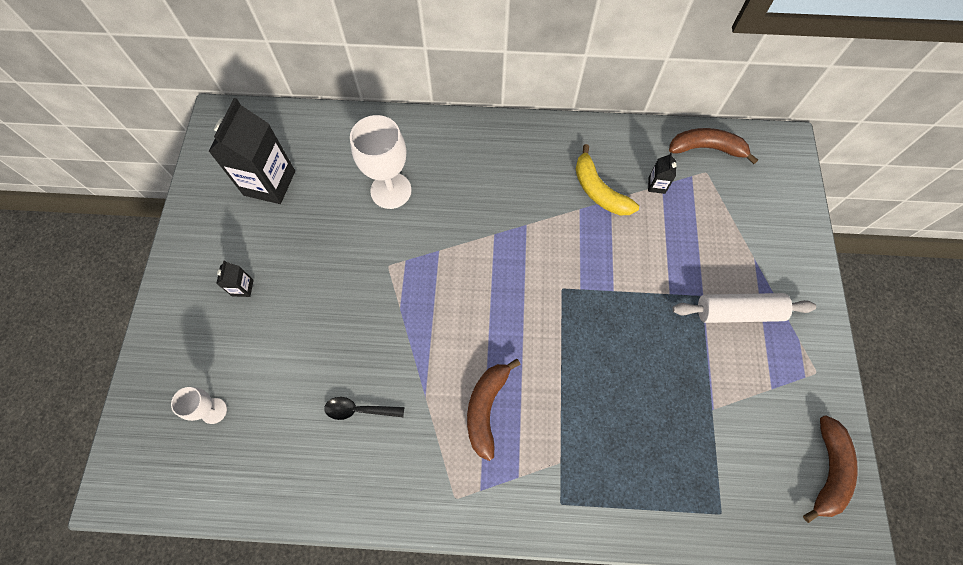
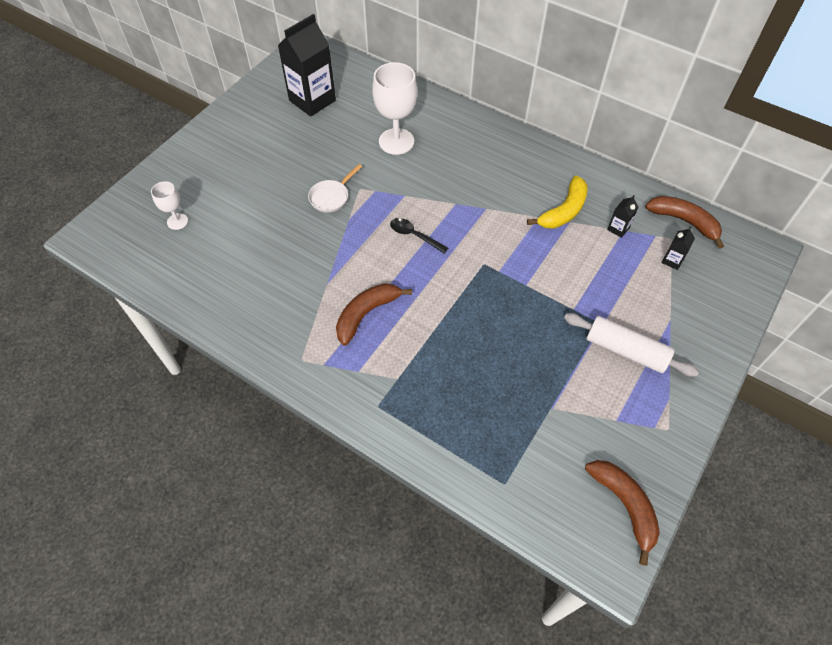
camera: 30 degrees right, 10 degrees down
black carton [216,260,254,297] -> black carton moved to [662,227,695,270]
black spoon [324,397,404,420] -> black spoon moved to [390,218,448,253]
yellow banana [575,144,639,216] -> yellow banana turned 135 degrees counterclockwise [527,176,587,229]
brown banana [803,415,858,523] -> brown banana turned 75 degrees counterclockwise [585,460,660,565]
none -> white pan [308,164,362,213]

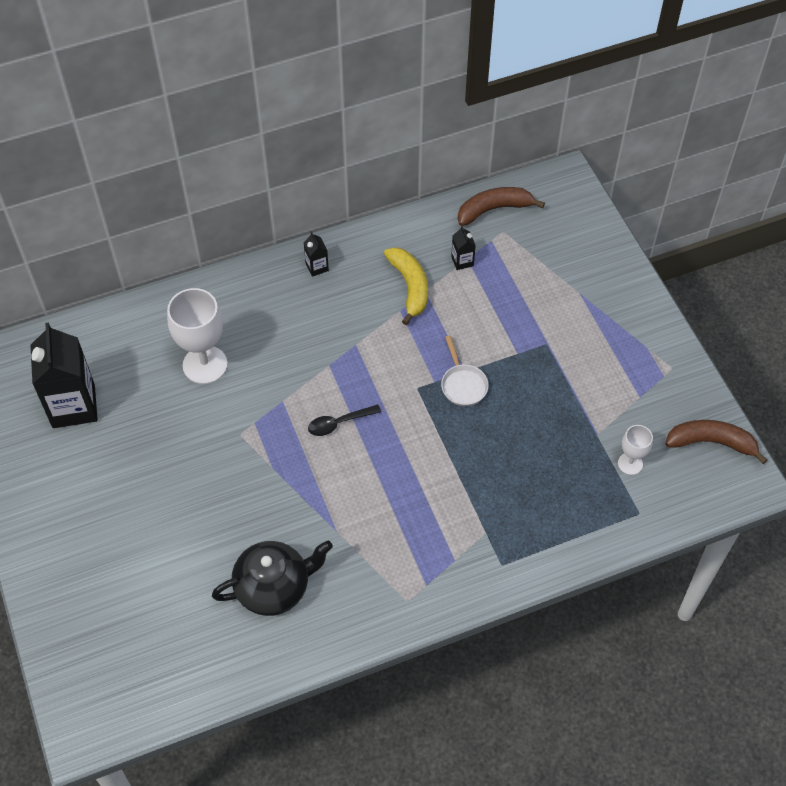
camera: 55 degrees left, 0 degrees up
white goblet [151,181,188,230] -> white goblet moved to [618,425,653,475]
white pan [308,164,362,213] -> white pan moved to [441,336,489,406]
brown banana [336,283,412,346] -> none
white rolling pin [564,313,699,377] -> none
black carton [662,227,695,270] -> black carton moved to [304,232,329,277]
none -> black teapot [212,541,333,616]

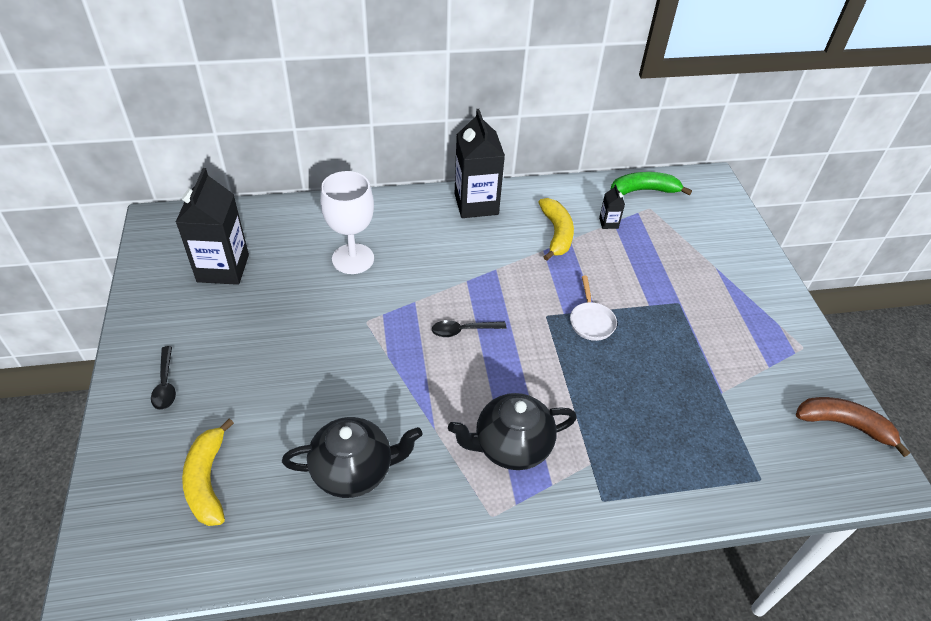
camera: 10 degrees right, 10 degrees down
black carton [304,232,329,277] -> black carton [454,109,505,218], size x2.33
brown banana [458,187,545,226] -> green banana [610,172,692,196]
white goblet [618,425,653,475] -> none
none -> black spoon [151,346,176,410]
none -> yellow banana [182,419,234,526]
none -> black teapot [448,393,577,470]

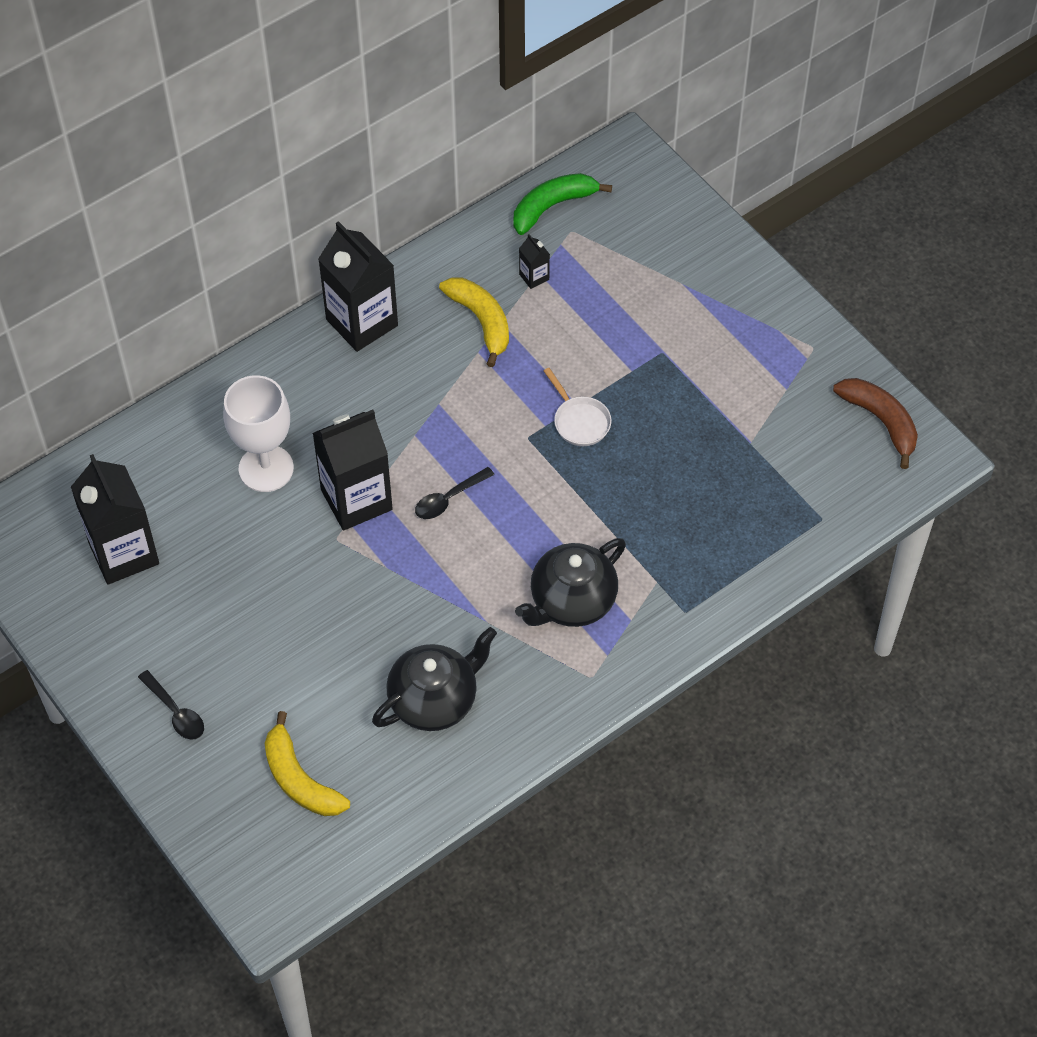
camera: 25 degrees left, 10 degrees up
brown banana [796,397,910,457] -> brown banana turned 60 degrees clockwise [833,378,918,469]
none -> black carton [312,410,393,530]

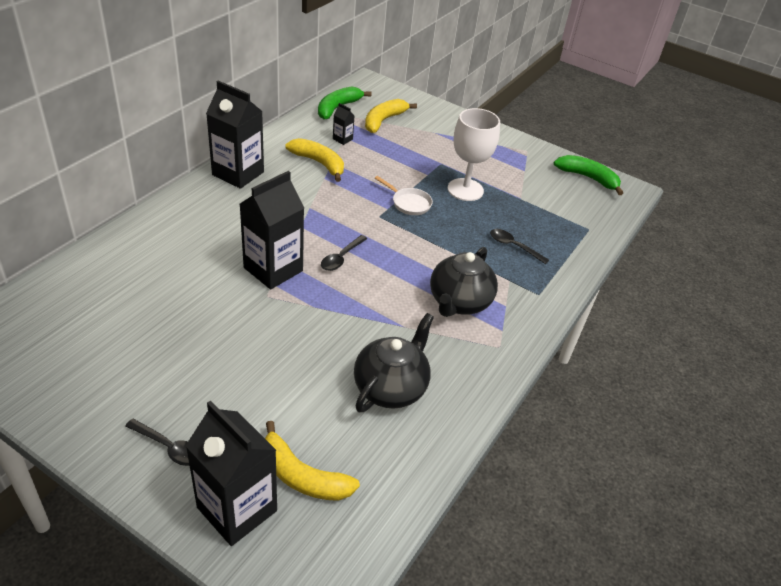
camera: 25 degrees left, 15 degrees down
black carton [71,454,159,585] -> black carton moved to [186,400,277,546]
white goblet [223,375,294,492] -> white goblet moved to [448,108,500,201]
brown banana [833,378,918,469] -> green banana [554,155,623,195]
none -> yellow banana [365,99,417,133]
none -> black spoon [490,229,549,264]

